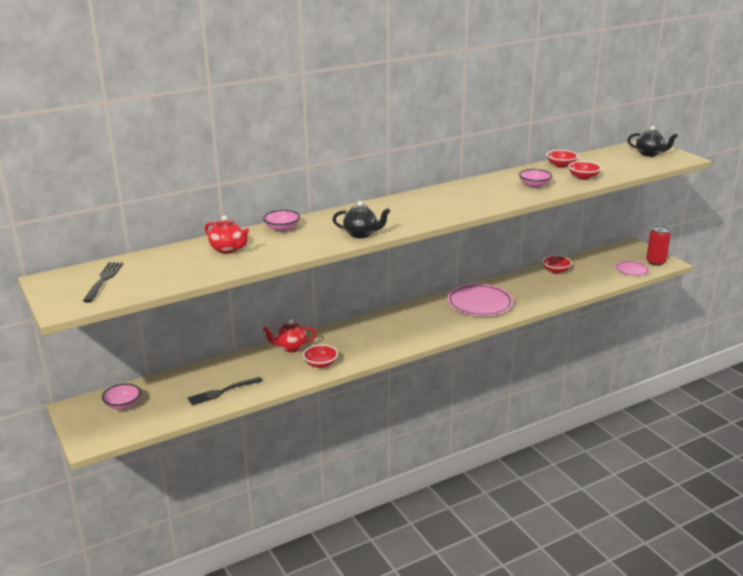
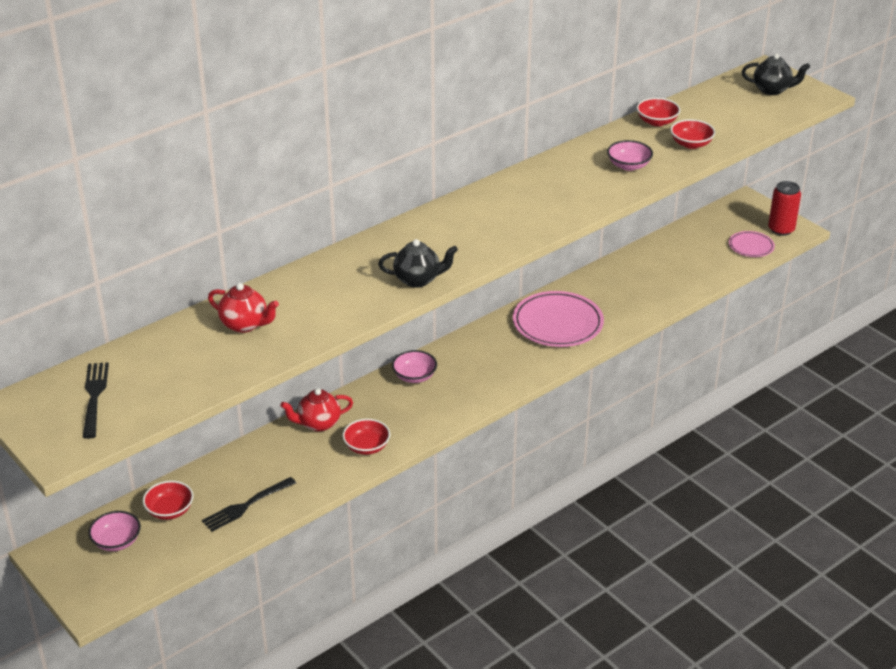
camera: 10 degrees left, 10 degrees up
pink bowl [263,210,300,232] -> pink bowl moved to [392,350,437,383]
red bowl [542,255,572,274] -> red bowl moved to [143,481,193,520]

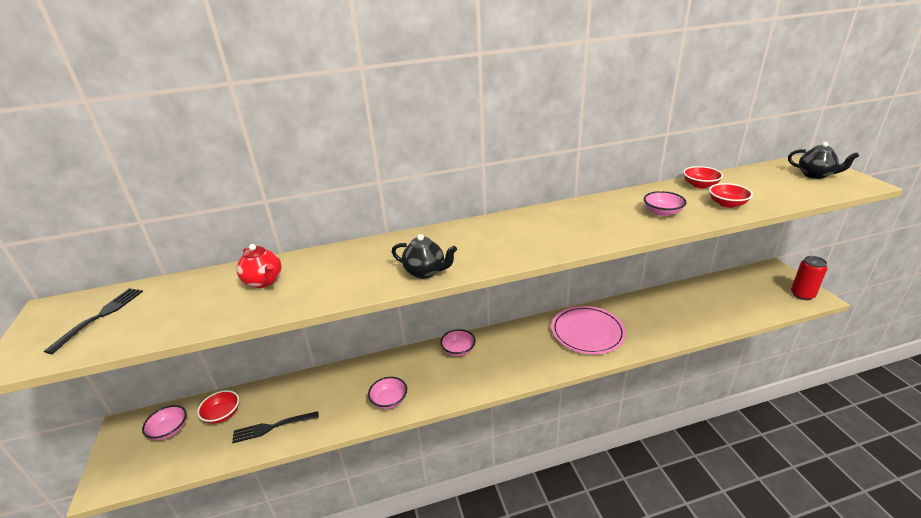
camera: 25 degrees right, 5 degrees down
red teapot [280,388,353,432] -> none
red bowl [342,419,390,455] -> pink bowl [368,377,407,409]
pink plate [729,231,775,257] -> none

